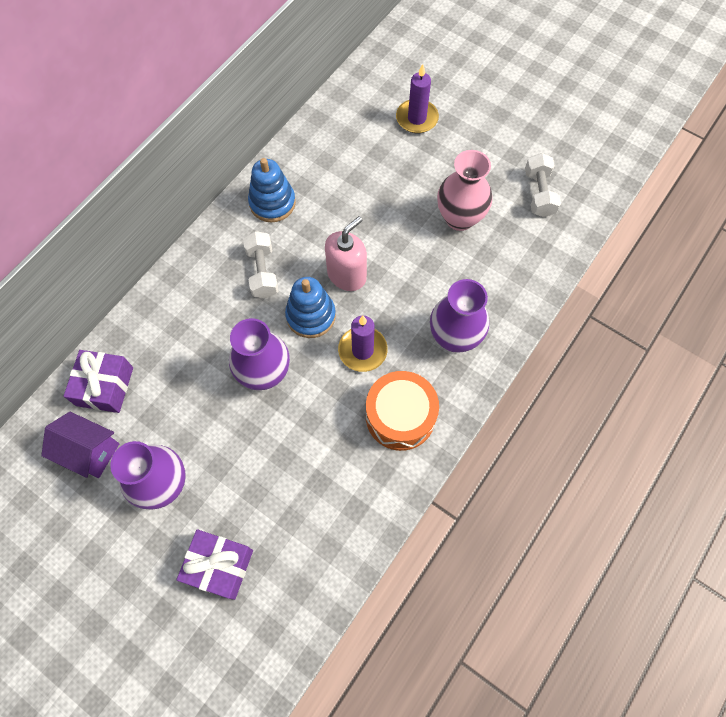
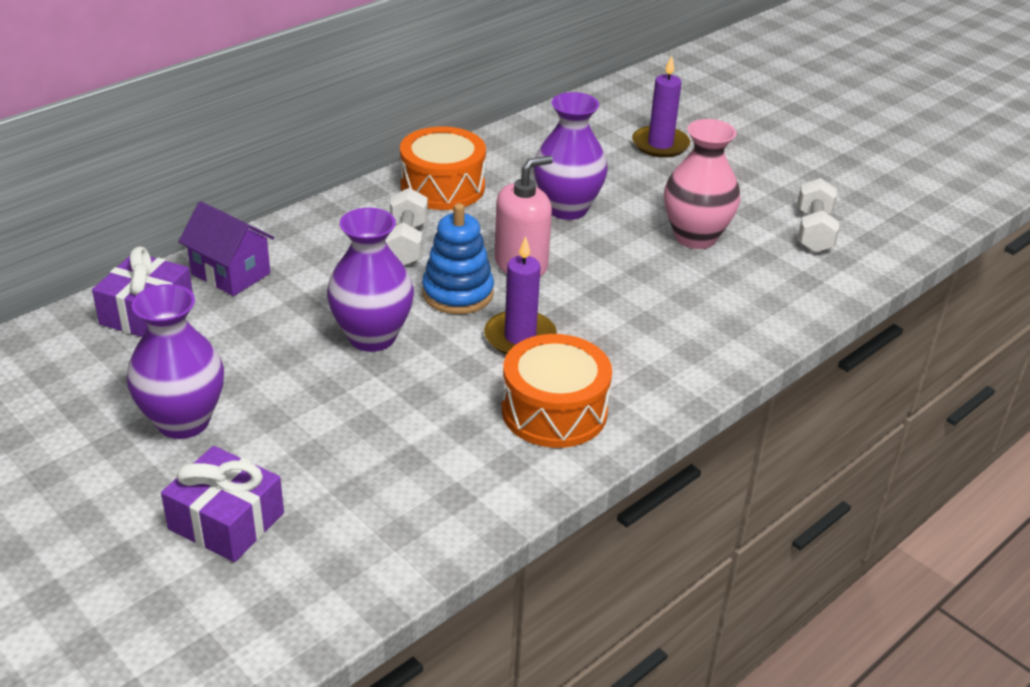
camera: 10 degrees right, 30 degrees down
purple house [41,412,119,478] -> purple house moved to [178,201,275,296]
blue stacking toy [248,158,296,222] -> orange drum [400,126,486,210]
purple vase [430,279,489,353] -> purple vase moved to [534,92,608,220]

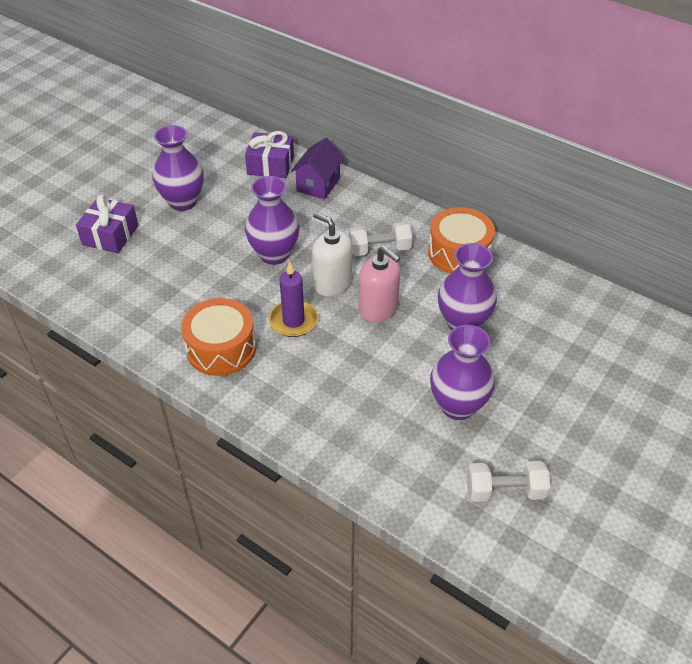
camera: 80 degrees right, 10 degrees up
blue stacking toy [422,203,494,314] -> white soap dispenser [312,212,352,297]
purple candle [632,55,690,158] -> none
pink vase [664,119,740,249] -> purple vase [430,325,495,420]

